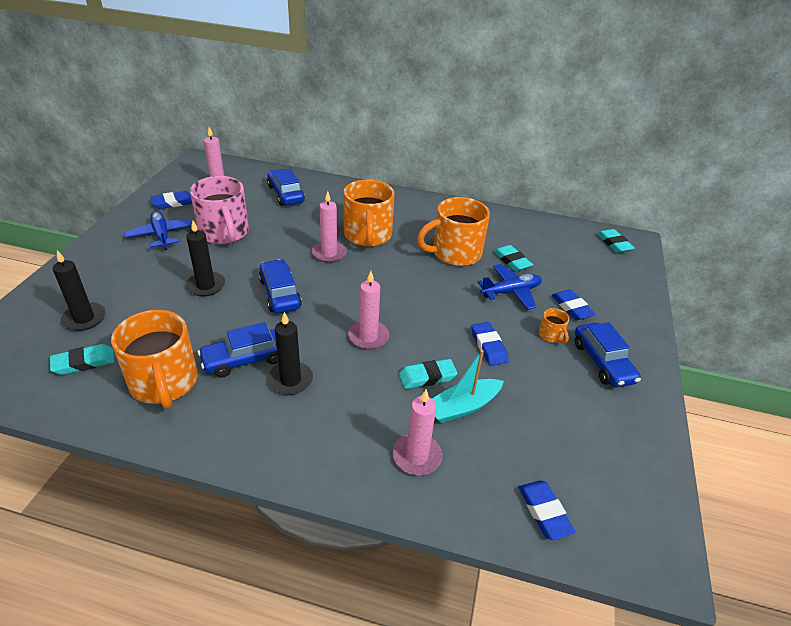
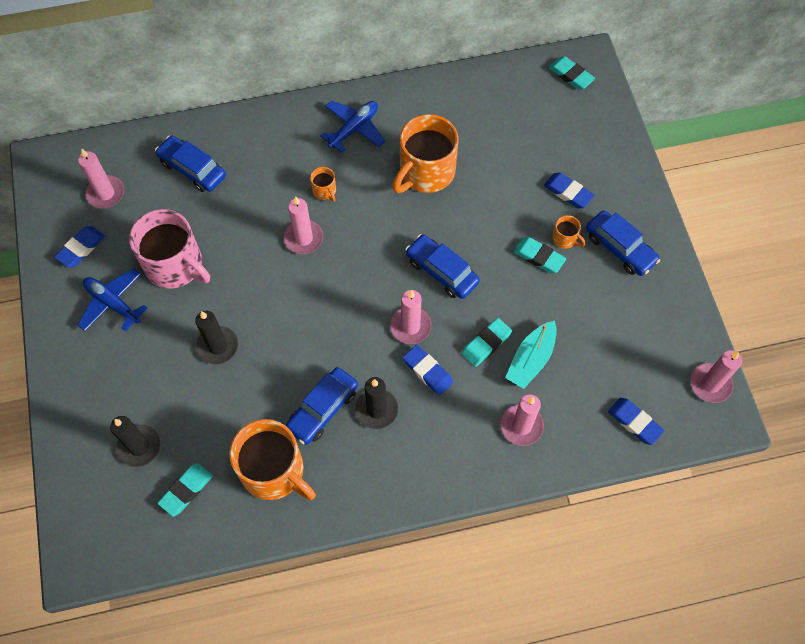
camera: 25 degrees left, 25 degrees up
blue car [259,259,302,313] -> blue car moved to [405,234,480,299]
orange mug [344,179,395,247] -> orange mug [310,167,336,202], size x0.43
blue eraser [471,322,509,366] -> blue eraser moved to [403,345,453,396]
blue plane [477,264,542,309] -> blue plane moved to [320,100,385,152]
turquoise eraser [493,245,533,271] -> turquoise eraser moved to [513,237,566,273]
none -> pink candle [691,350,742,403]

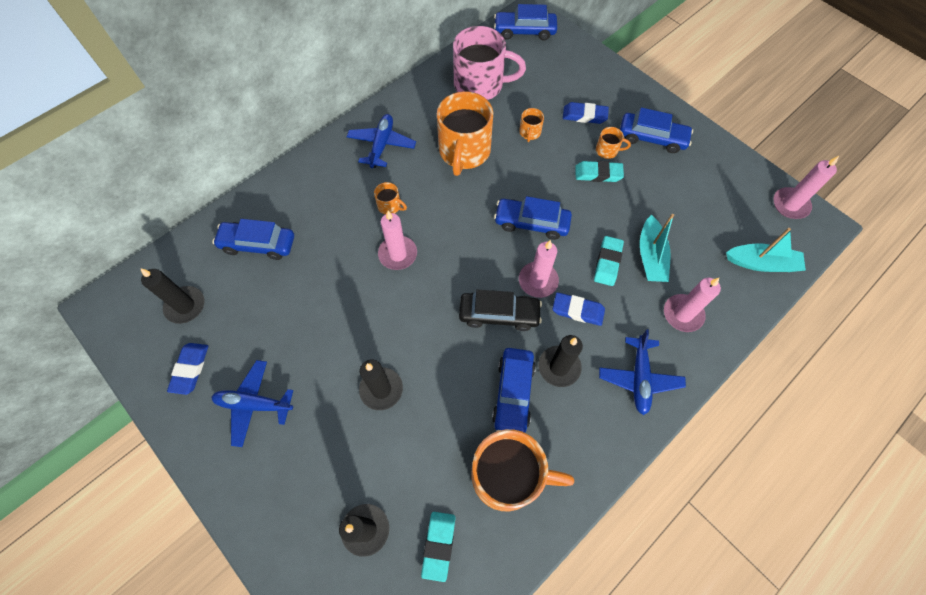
camera: 30 degrees left, 0 degrees up
pink candle [78,148,124,208] -> black candle [140,268,204,324]
pink mug [129,209,210,289] -> pink mug moved to [453,26,526,100]
turquoise eraser [548,56,595,90] -> blue car [494,4,557,41]
blue eraser [608,398,664,445] -> turquoise boat [726,228,806,272]
none -> black car [459,290,542,331]
none -> orange mug [519,108,544,142]
none -> blue plane [599,329,686,415]

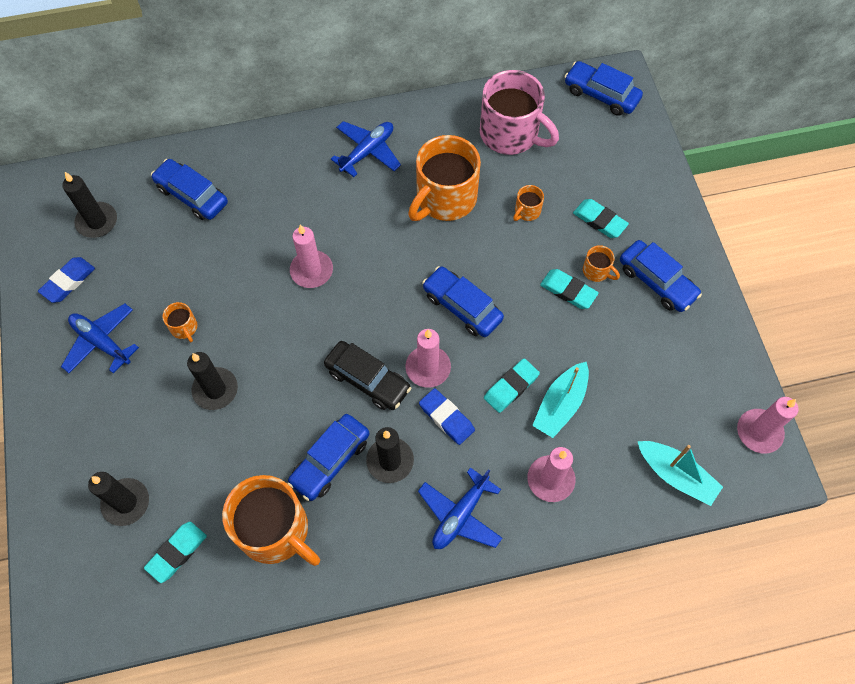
camera: 30 degrees right, 0 degrees up
orange mug [374,182,407,214] -> orange mug moved to [162,302,197,343]
blue eraser [563,102,609,124] -> turquoise eraser [573,199,629,238]

